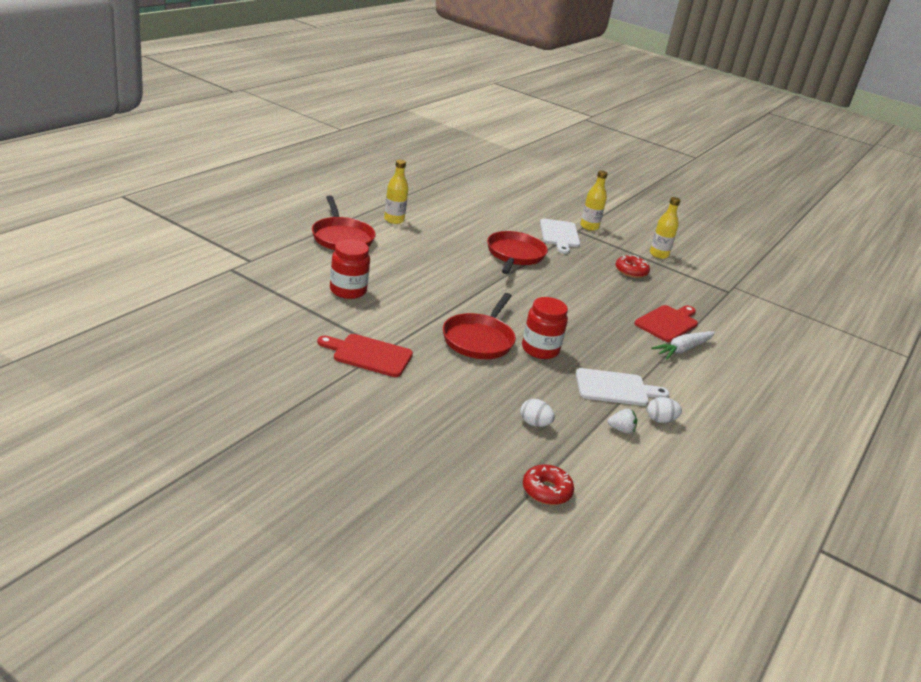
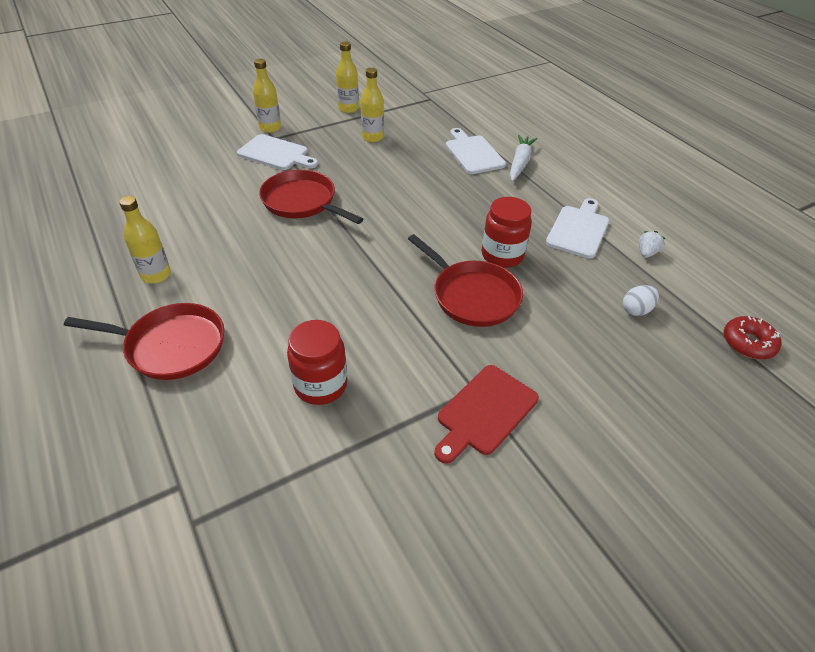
camera: 60 degrees left, 15 degrees up
red donut [615,255,650,278] -> yellow bottle [360,68,384,142]
red cutting board [635,305,698,342] -> white cutting board [446,128,506,174]
white egg [647,397,682,423] -> none
white carrot [651,331,715,359] -> white carrot turned 150 degrees counterclockwise [510,135,537,181]

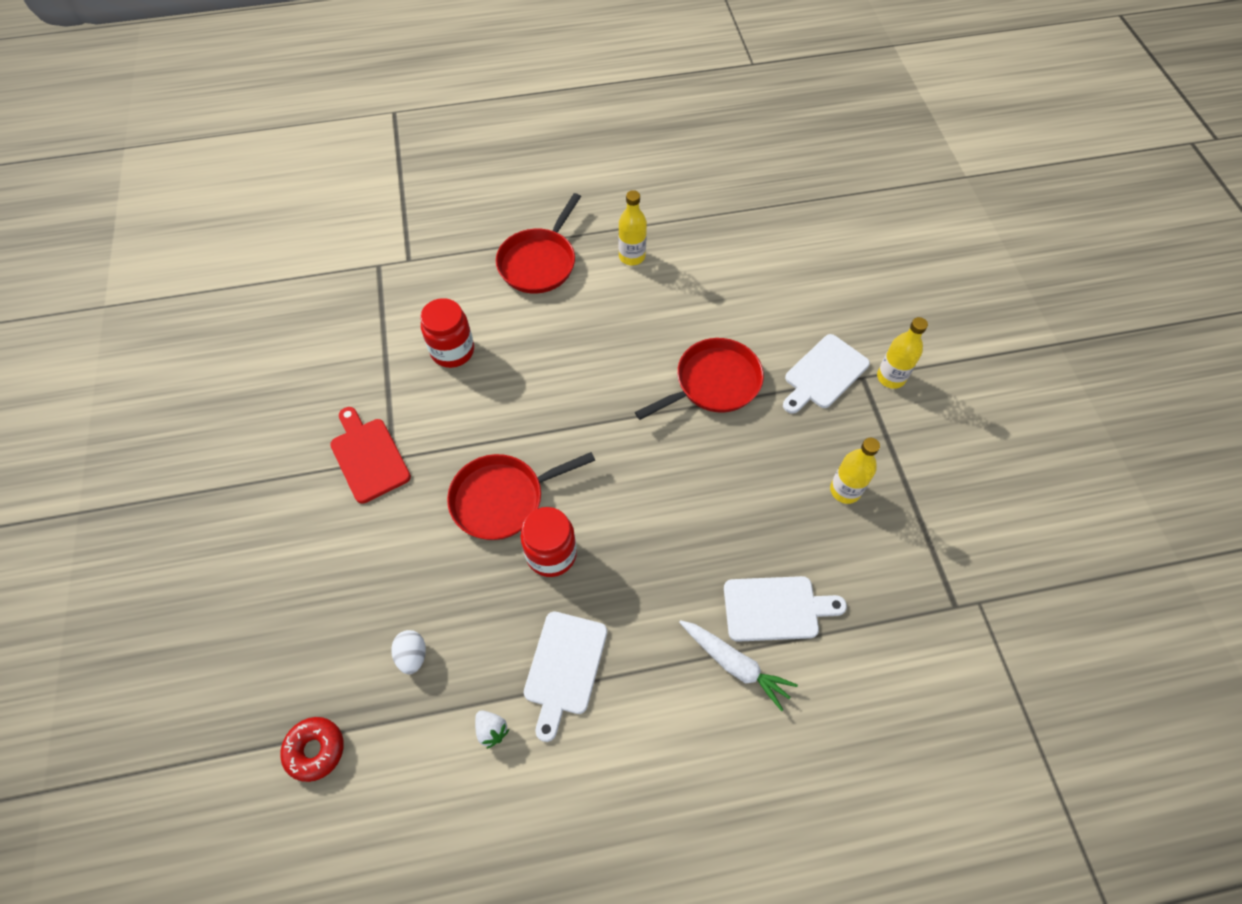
camera: 110 degrees right, 15 degrees up
yellow bottle [336,41,359,113] -> none
white cutting board [546,198,609,259] -> white cutting board turned 60 degrees clockwise [524,611,607,742]

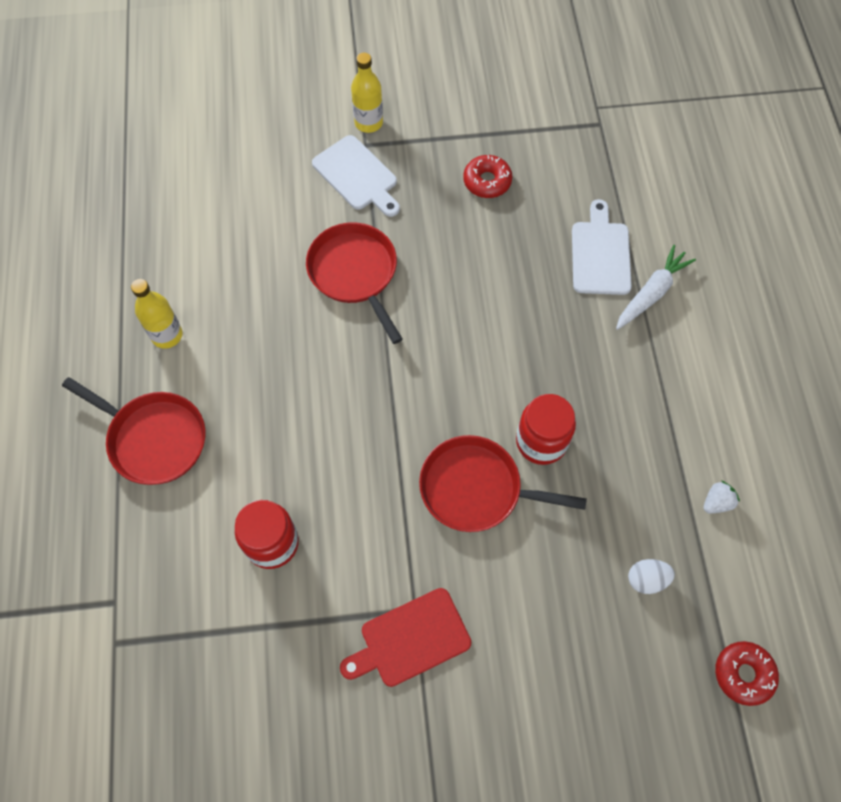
camera: 85 degrees left, 5 degrees up
red pan [447,452,595,540] -> red pan turned 120 degrees clockwise [419,435,587,532]
white cutting board [524,611,607,742] -> none
yellow bottle [830,438,880,504] -> red donut [463,155,512,198]

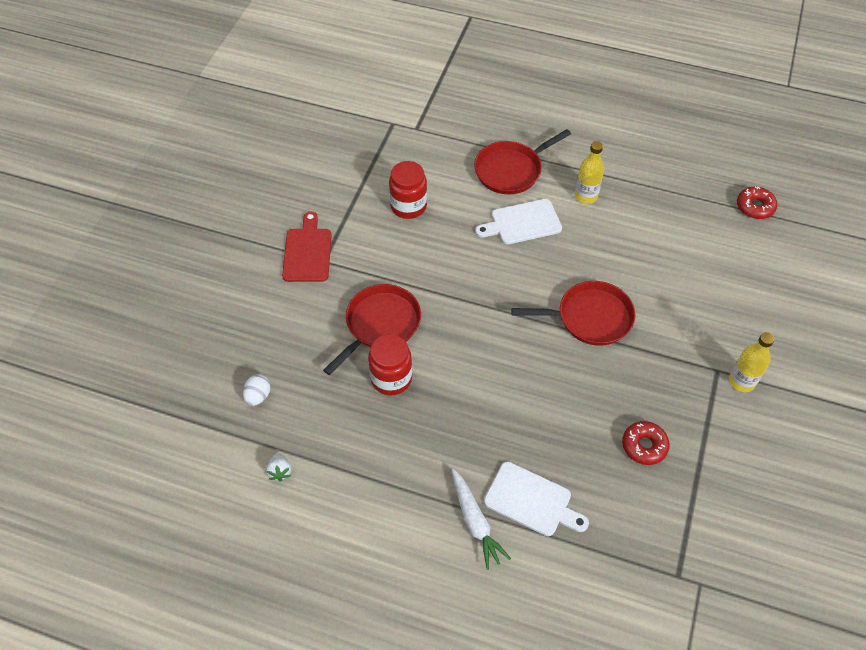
camera: 115 degrees right, 10 degrees down
white cutting board [312,135,400,217] -> white cutting board moved to [475,199,562,244]
red donut [715,641,779,706] -> red donut moved to [737,187,777,219]

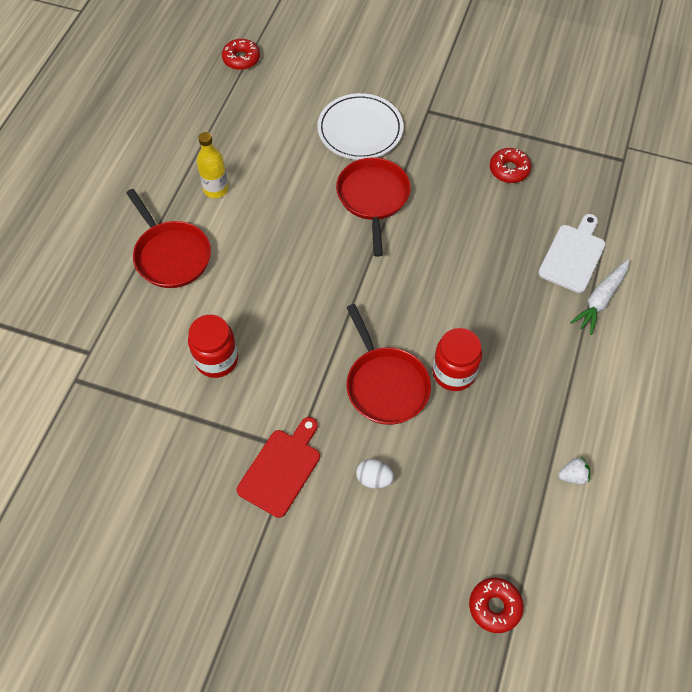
camera: 90 degrees left, 5 degrees up
white egg [243,374,271,406] -> white egg moved to [356,459,394,489]
red cutting board [282,212,332,282] -> red cutting board turned 120 degrees clockwise [237,417,320,518]
red pan [323,284,421,375] -> red pan turned 150 degrees counterclockwise [347,304,431,425]
white carrot [451,469,511,570] -> white carrot turned 150 degrees clockwise [570,259,630,335]
white cutting board [475,199,562,244] -> none
yellow bottle [729,332,774,392] -> none
none -> white plate [317,93,403,160]
none -> red donut [469,578,524,633]

